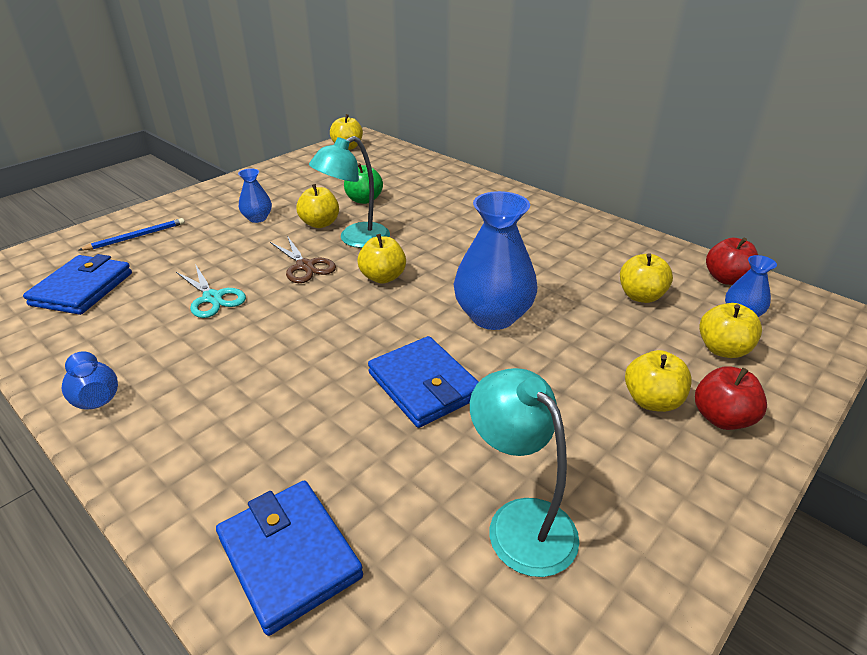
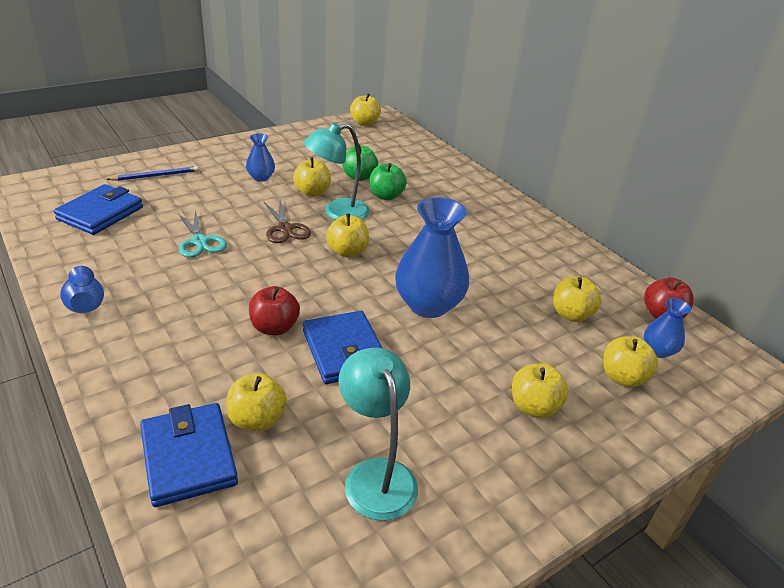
camera: 10 degrees right, 0 degrees up
red apple [695,366,767,430] -> red apple moved to [249,286,300,335]
none -> yellow apple [227,373,287,431]
none -> green apple [370,163,407,200]

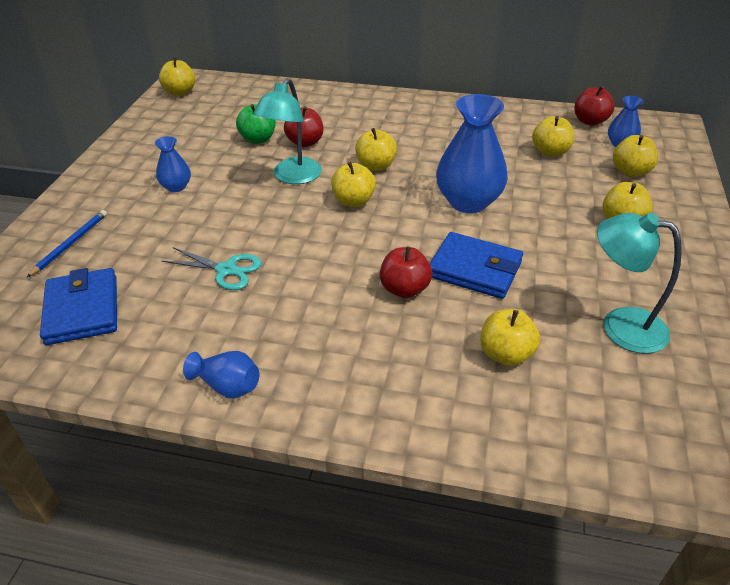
camera: 40 degrees left, 5 degrees up
blue wallet [140,403,238,507] -> none
brown scissors [263,200,311,243] -> none
yellow apple [293,157,331,197] -> yellow apple moved to [355,128,397,171]
green apple [370,163,407,200] -> red apple [284,106,323,147]

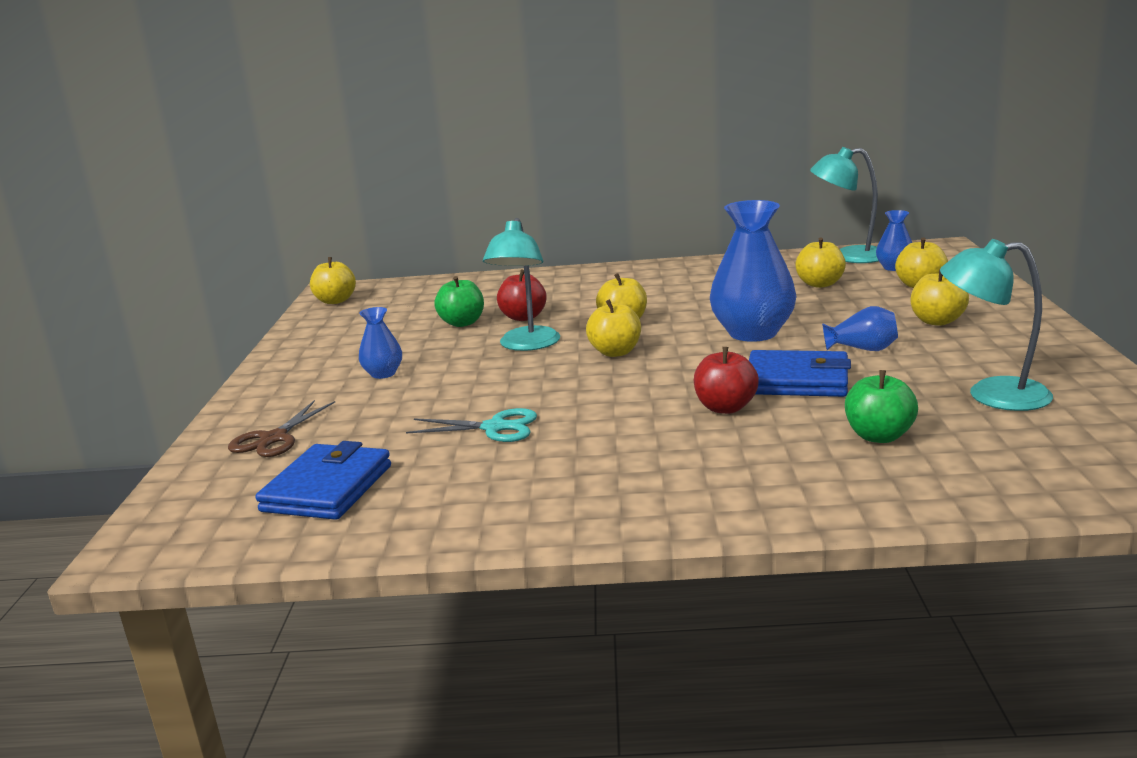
camera: 10 degrees left, 20 degrees down
blue pencil [26,210,107,278] -> brown scissors [228,400,335,457]
blue wallet [40,268,117,345] -> blue wallet turned 45 degrees clockwise [255,441,391,520]
blue vase [183,351,259,398] -> blue vase moved to [822,306,898,351]
yellow apple [481,309,540,366] -> green apple [845,370,918,443]
red apple [574,86,615,126] -> turquoise lamp [810,147,879,263]

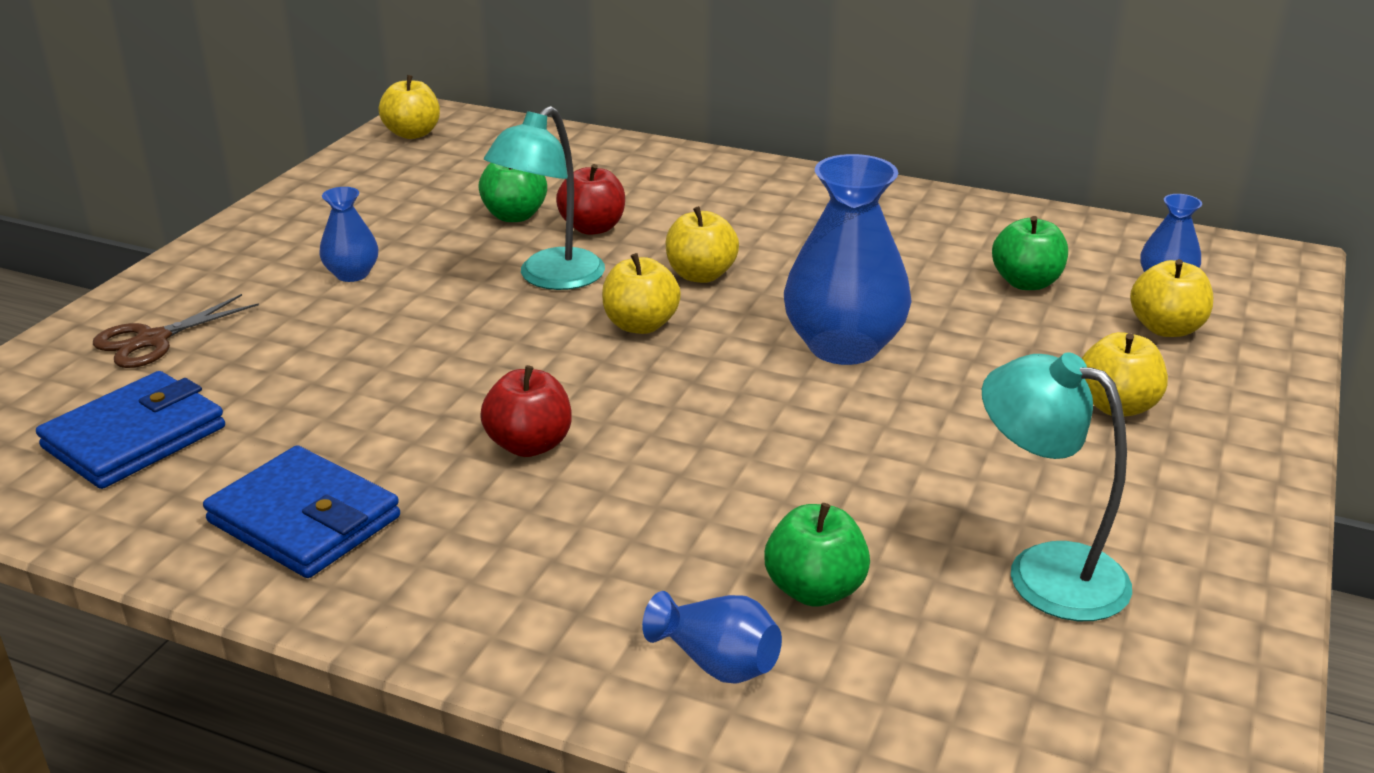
camera: 20 degrees right, 10 degrees up
turquoise scissors [406,408,537,442] -> none
red apple [694,347,759,414] -> red apple moved to [480,365,572,457]
blue wallet [749,350,851,397] -> blue wallet moved to [203,445,400,578]
yellow apple [795,238,846,288] -> green apple [992,216,1068,290]
turquoise lamp [810,147,879,263] -> none
blue vase [822,306,898,351] -> blue vase moved to [642,591,782,683]

